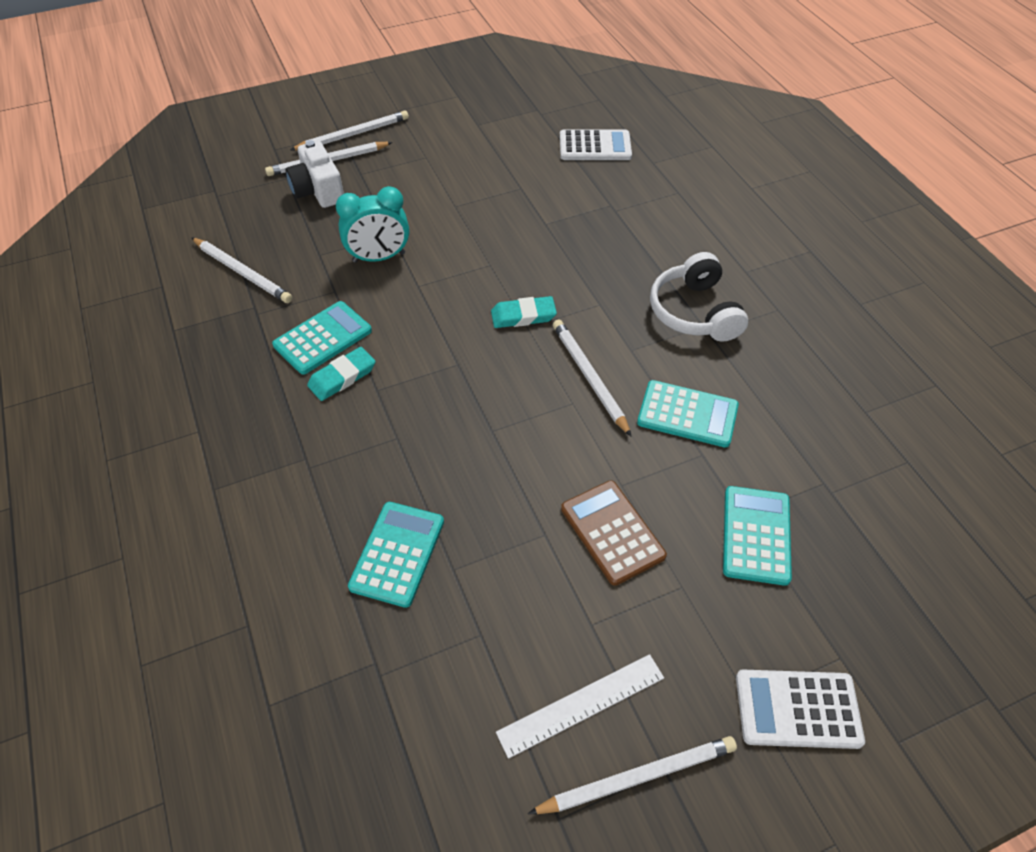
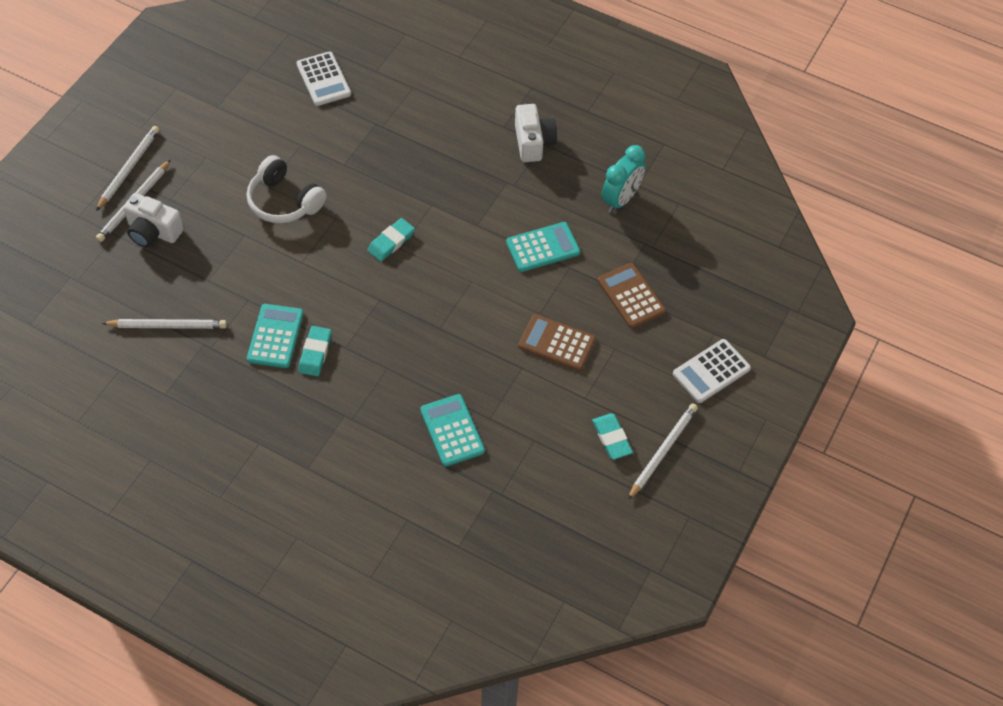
camera: 40 degrees left, 5 degrees up
turquoise clock [336,186,409,263] -> turquoise clock moved to [601,145,646,213]
white ruler [496,654,664,759] -> turquoise eraser [592,413,633,460]
white pencil [553,320,632,437] -> none
white calculator [560,129,632,160] -> white calculator turned 105 degrees clockwise [296,51,351,106]
white headphones [650,252,748,342] -> white headphones moved to [247,155,327,223]
turquoise calculator [723,486,792,586] -> brown calculator [598,263,666,329]
none -> white camera [515,104,557,162]

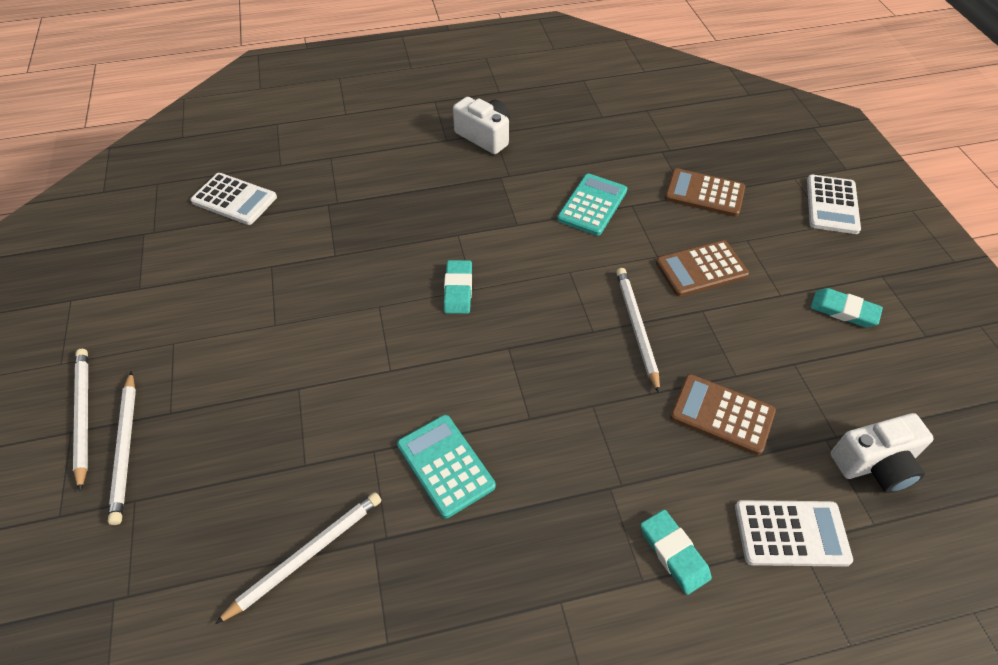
camera: 40 degrees left, 5 degrees down
white camera [123,193,184,248] -> white camera moved to [831,413,934,493]
white headphones [247,155,327,223] -> none
turquoise eraser [298,326,332,376] -> turquoise eraser moved to [641,509,712,595]
turquoise calculator [420,394,485,467] -> brown calculator [670,374,776,455]
turquoise clock [601,145,646,213] -> none
white pencil [628,403,698,500] -> white pencil moved to [616,268,660,394]
none -> white calculator [735,500,853,567]

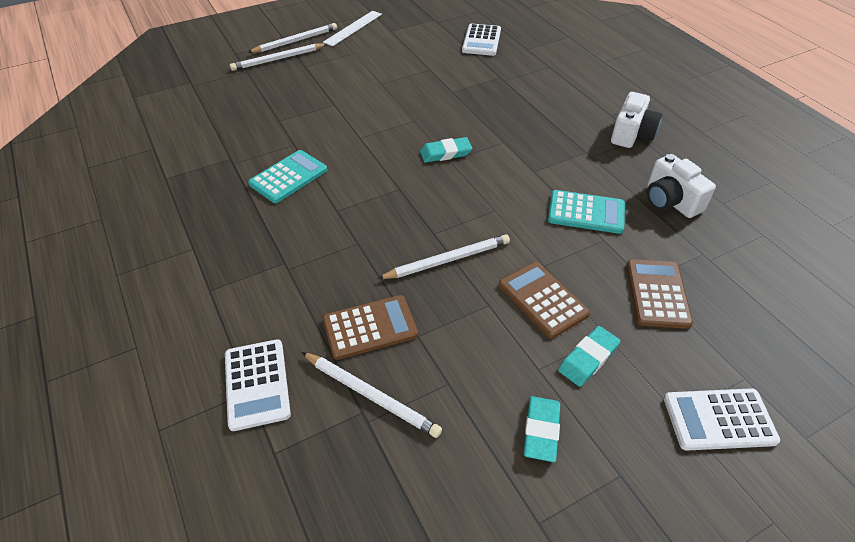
camera: 75 degrees right, 5 degrees down
white pencil [215,492,381,624] -> white pencil moved to [302,352,442,438]
turquoise eraser [641,509,712,595] -> turquoise eraser moved to [558,326,620,387]
brown calculator [670,374,776,455] -> brown calculator turned 60 degrees clockwise [322,295,418,360]
white camera [831,413,934,493] -> white camera moved to [647,154,716,218]
none -> white ruler [323,11,382,46]

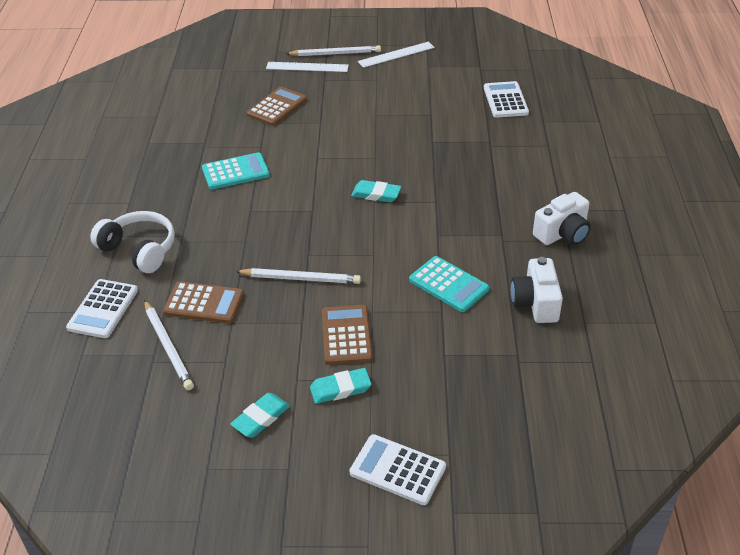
camera: 30 degrees right, 5 degrees down
white pencil [230,43,327,71] -> white ruler [266,62,349,72]
white calculator [462,24,501,56] -> white calculator turned 135 degrees clockwise [484,81,529,118]
brown calculator [627,259,693,329] -> brown calculator moved to [246,87,307,126]
none -> white headphones [90,211,175,273]

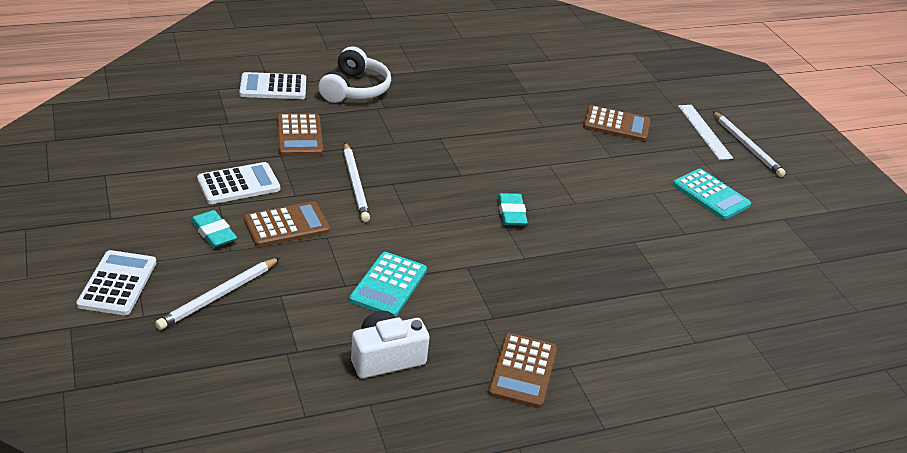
camera: 65 degrees right, 5 degrees down
white pencil [144,300,194,390] -> white pencil moved to [155,258,280,330]
turquoise calculator [202,152,270,190] -> turquoise calculator moved to [673,169,751,220]
turquoise eraser [230,393,290,438] -> none
white ruler [358,42,435,68] -> none
white calculator [484,81,529,118] -> white calculator moved to [197,162,280,204]
white camera [533,192,591,245] -> brown calculator [488,333,557,408]

